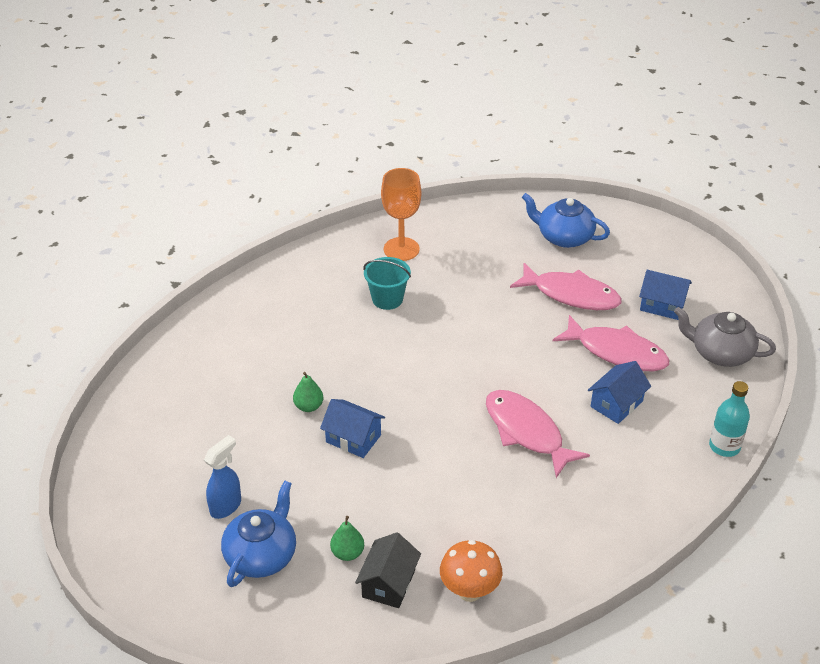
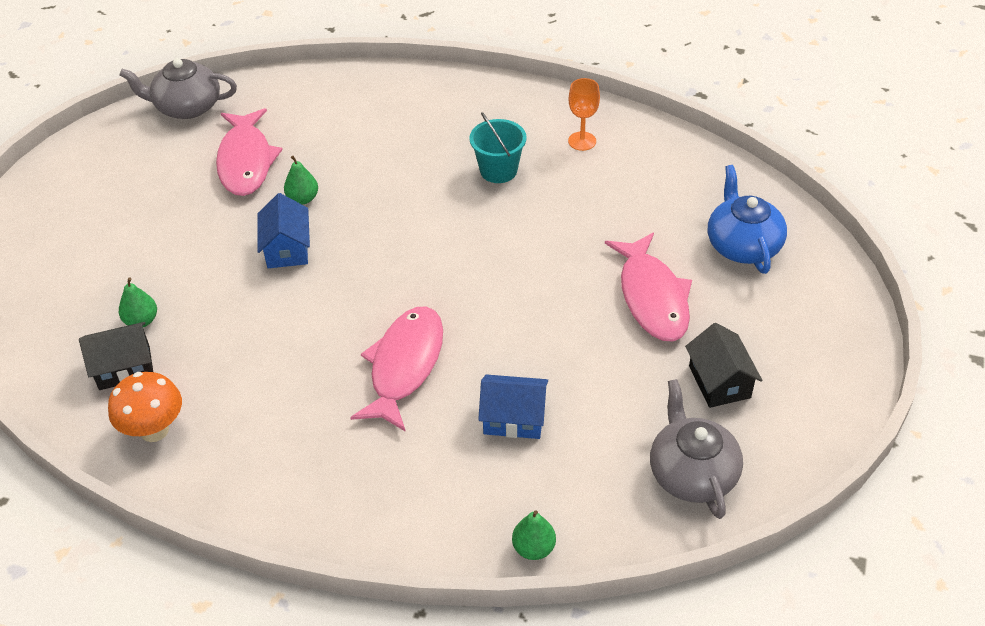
camera: 55 degrees right, 5 degrees up
blue spray bottle [204,435,241,519] -> none
blue teapot [221,481,296,587] -> none
orange goblet [381,168,421,261] -> orange goblet [568,78,600,151], size x0.63
pink fish [553,315,670,371] -> pink fish moved to [216,108,283,196]
blue house [639,270,692,320] -> black house [685,323,762,408]
turquoise bottle [709,381,750,457] -> green pear [512,510,556,560]
none -> grey teapot [119,58,237,119]

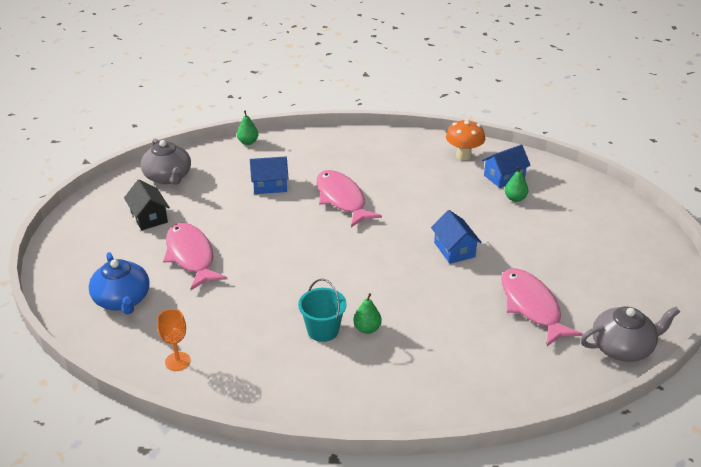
camera: 165 degrees right, 10 degrees down
black house [79,322,153,390] -> blue house [482,145,531,188]
green pear [284,155,318,205] -> green pear moved to [353,293,382,334]
pink fish [350,307,443,432] -> pink fish turned 150 degrees clockwise [317,170,382,227]
orange goblet [568,78,600,151] -> orange goblet moved to [157,309,191,371]

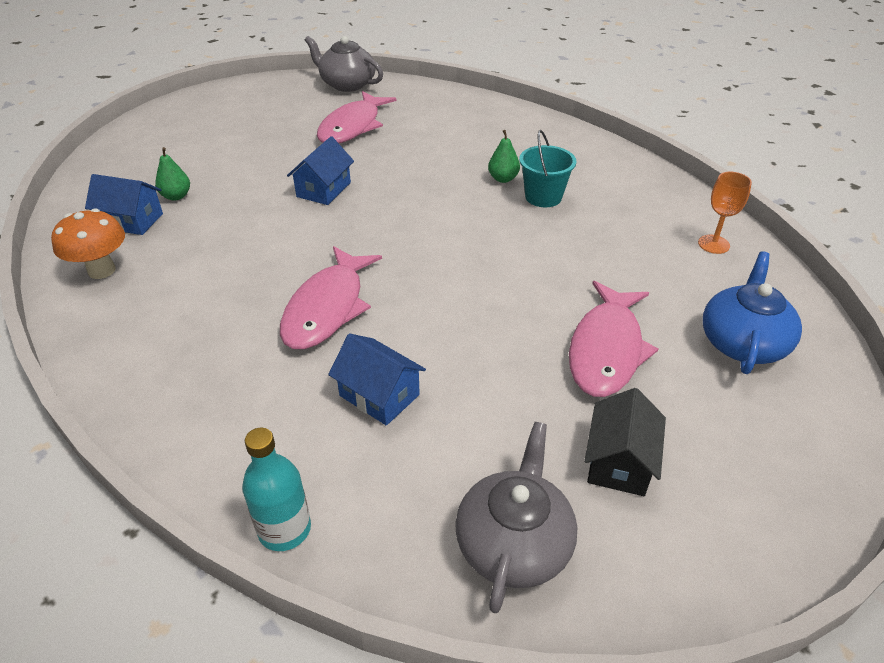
camera: 135 degrees left, 5 degrees up
green pear [237,110,258,145] -> turquoise bottle [242,428,311,551]

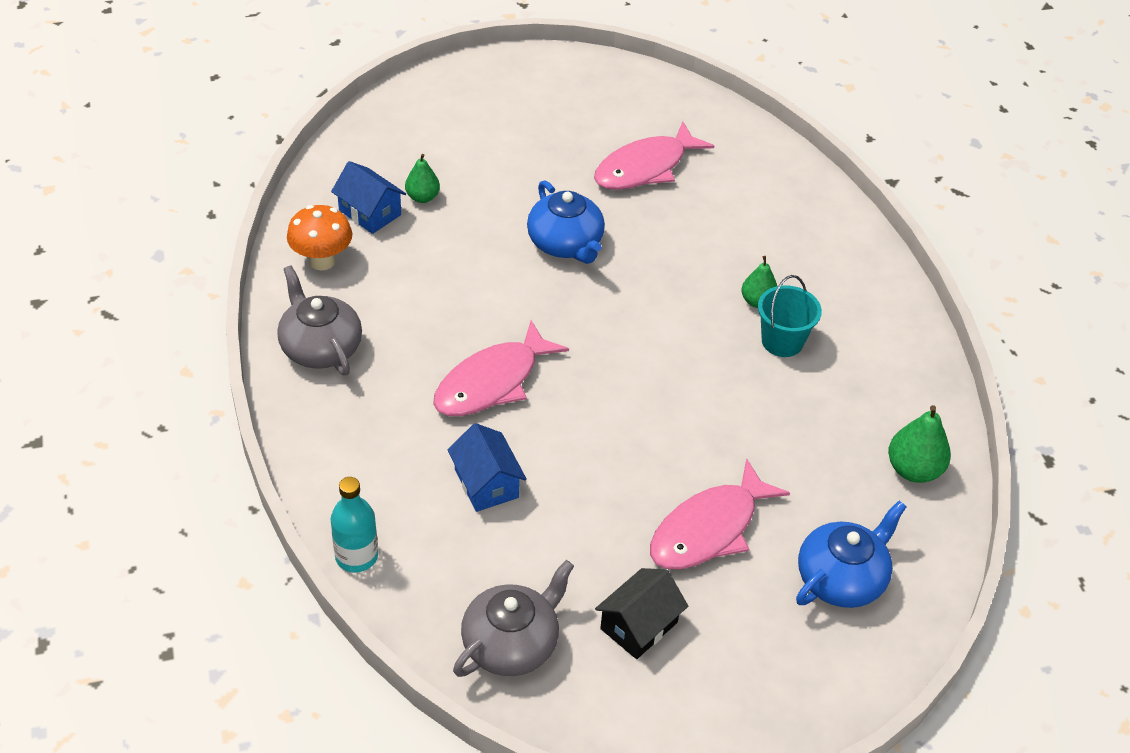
camera: 25 degrees right, 5 degrees up
blue house [287,137,354,205] -> blue teapot [527,180,605,264]
grey teapot [305,36,383,92] -> grey teapot moved to [277,266,362,375]
orange goblet [698,172,752,254] -> green pear [888,405,951,483]

